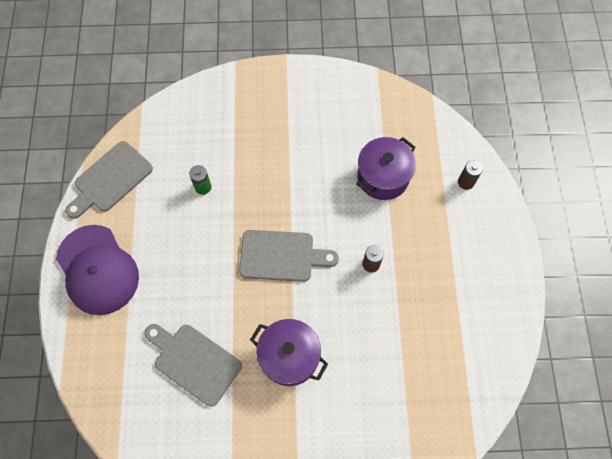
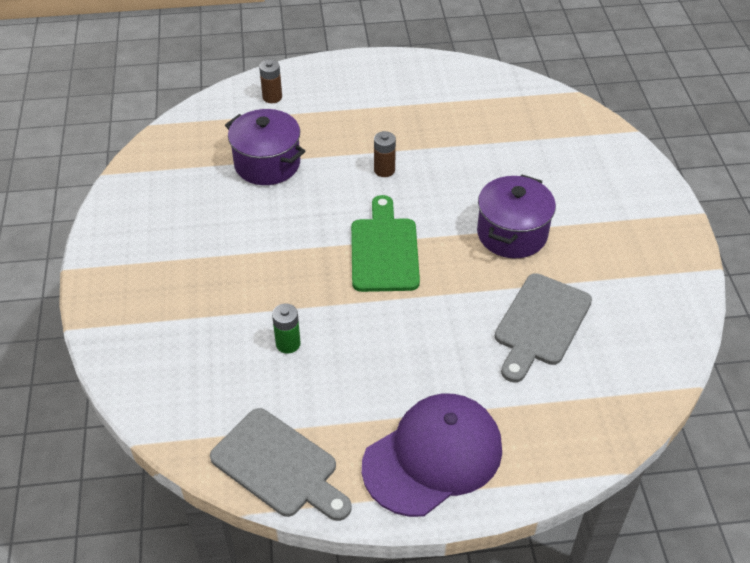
camera: 95 degrees left, 20 degrees down
grey cutting board [239,230,339,282] -> green cutting board [351,195,420,292]

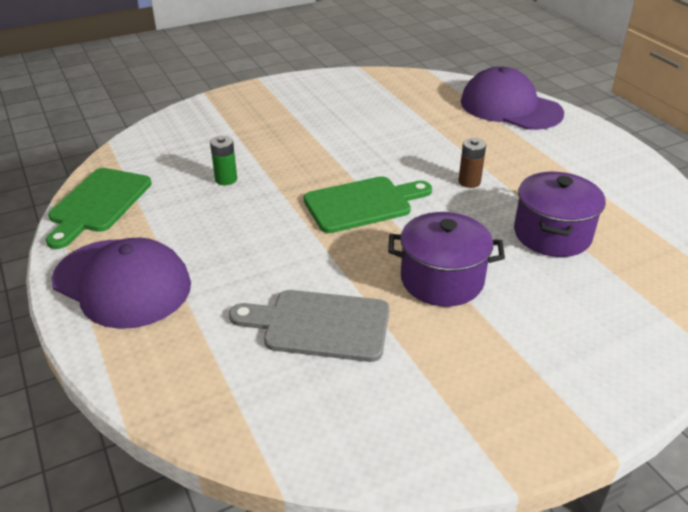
camera: 70 degrees right, 10 degrees down
grey cutting board [210,408,352,521] -> green cutting board [46,168,152,249]
purple pot [225,109,305,185] -> purple pot moved to [514,172,606,257]
brown battery [259,59,282,103] -> purple cap [461,66,564,130]

